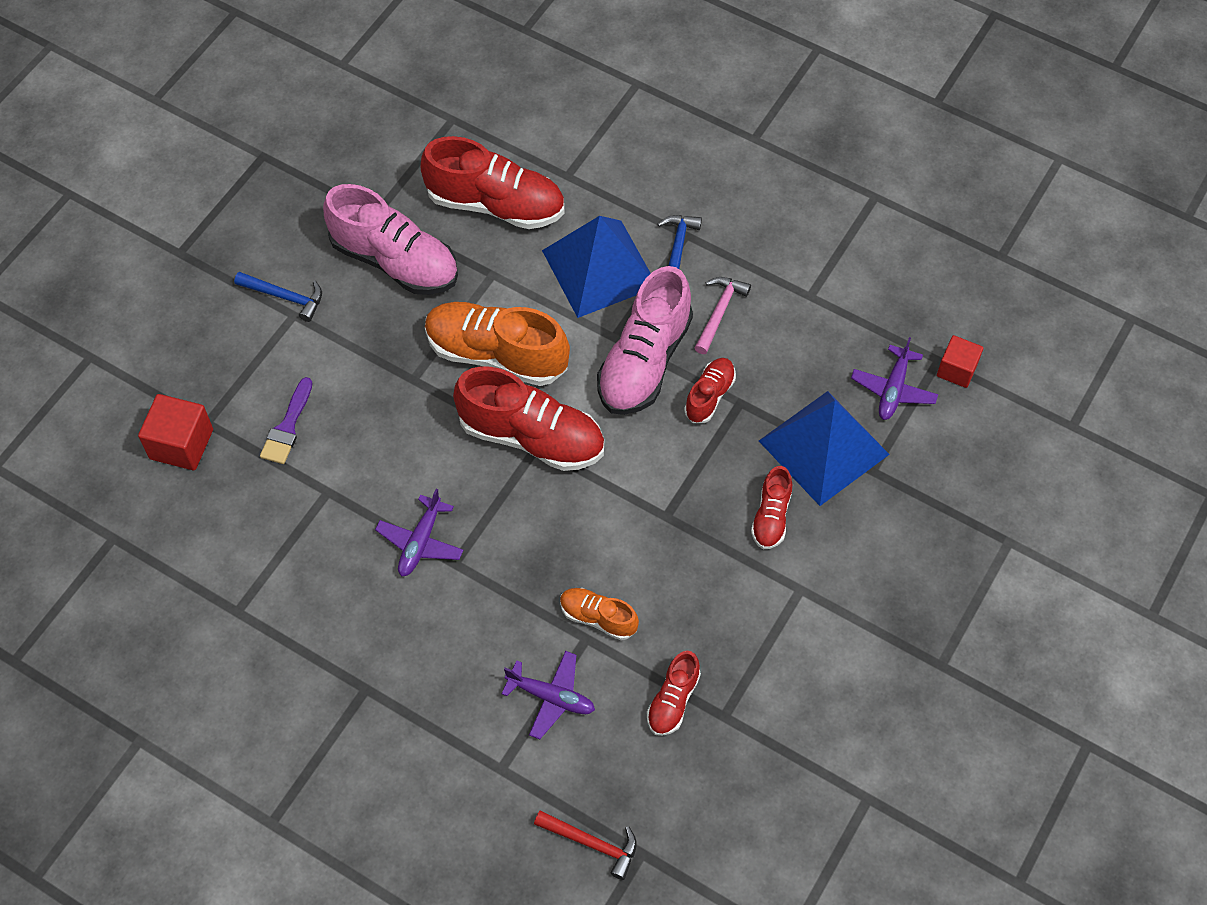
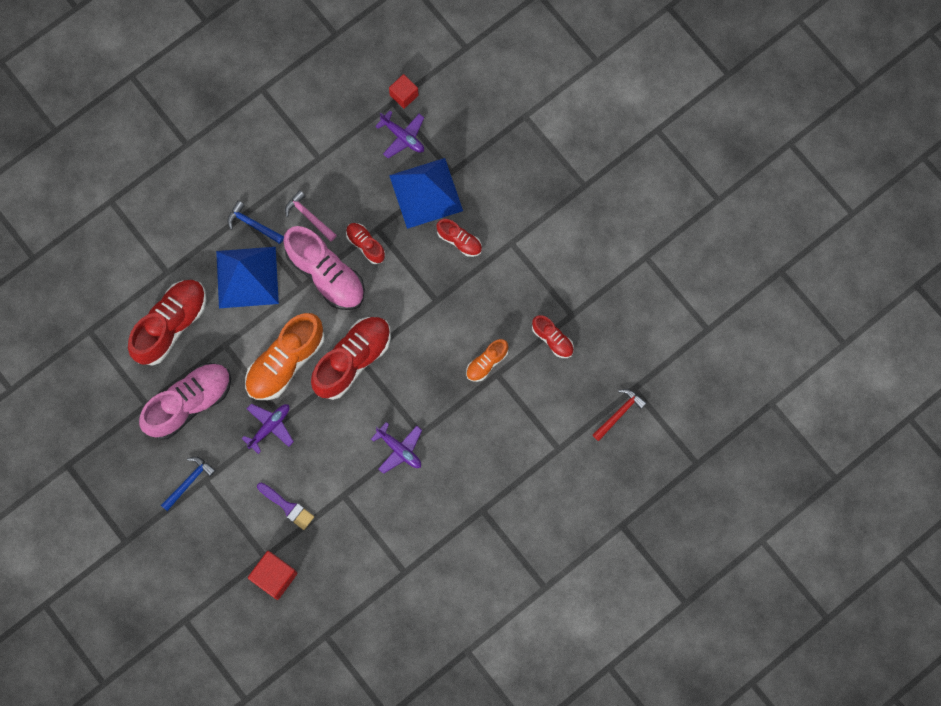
camera: 70 degrees left, 15 degrees up
purple plane [501,651,595,740] -> purple plane moved to [241,404,294,454]

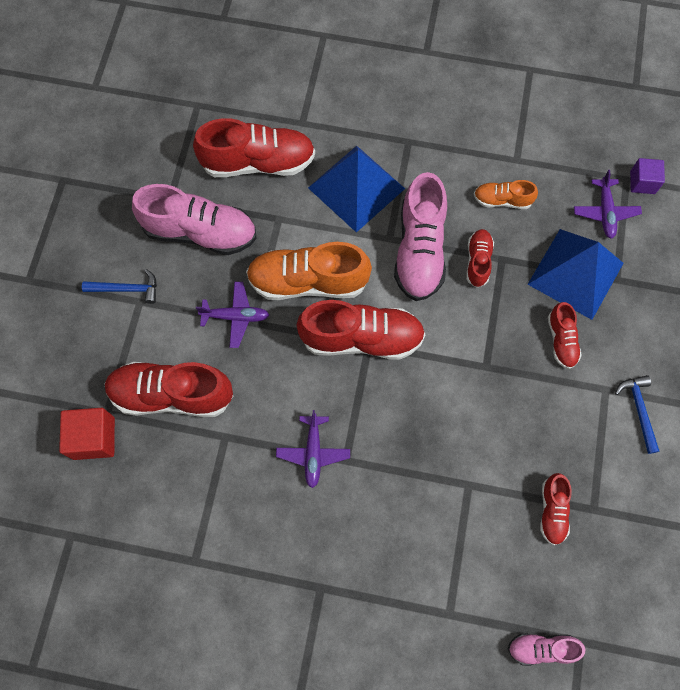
camera: 50 degrees right, 5 degrees down
blue hammer [228,201,284,244] -> blue hammer moved to [615,375,659,454]
purple brush [257,482,314,530] -> red shoe [104,362,233,417]
pink hammer [285,190,337,241] -> none
red cube [389,74,419,109] -> purple cube [630,158,665,194]
orange shoe [466,339,508,382] -> orange shoe moved to [474,180,538,209]
red hammer [593,389,647,441] -> pink shoe [508,634,586,666]

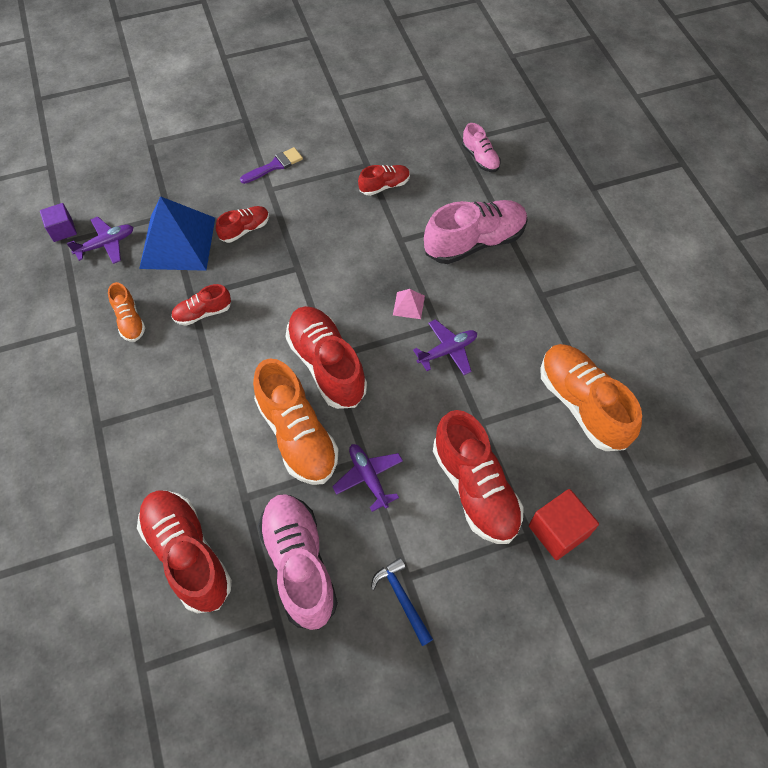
camera: 120 degrees left, 10 degrees down
blue pyramid [308,146,405,233] -> none
pink shoe [394,172,447,301] -> pink shoe moved to [424,200,528,264]
blue hammer [615,375,659,454] -> purple brush [240,147,303,184]
none -> pink pyramid [393,289,425,319]
none -> orange shoe [540,344,642,451]

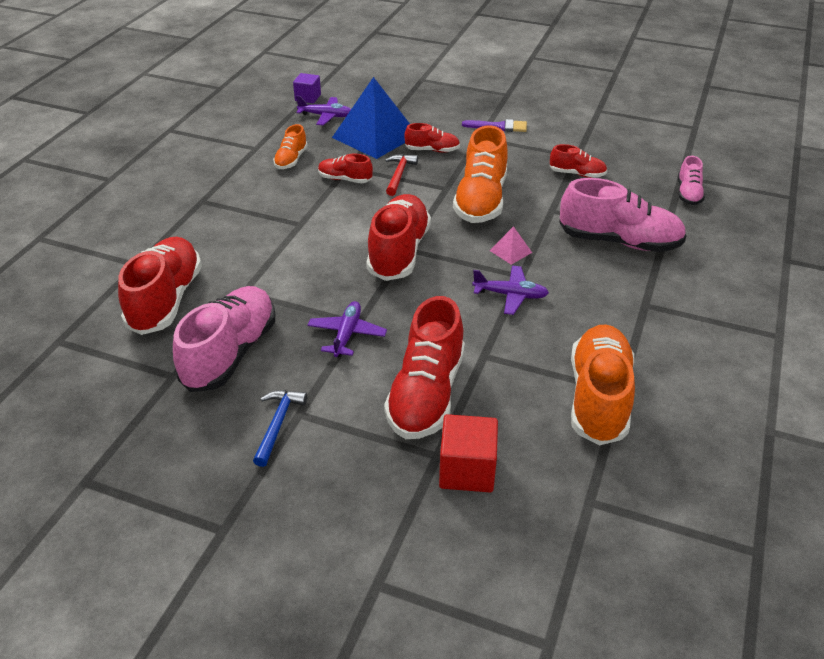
camera: 40 degrees right, 20 degrees down
orange shoe [253,359,339,485] -> orange shoe moved to [453,125,508,223]
none -> red hammer [385,154,418,196]

